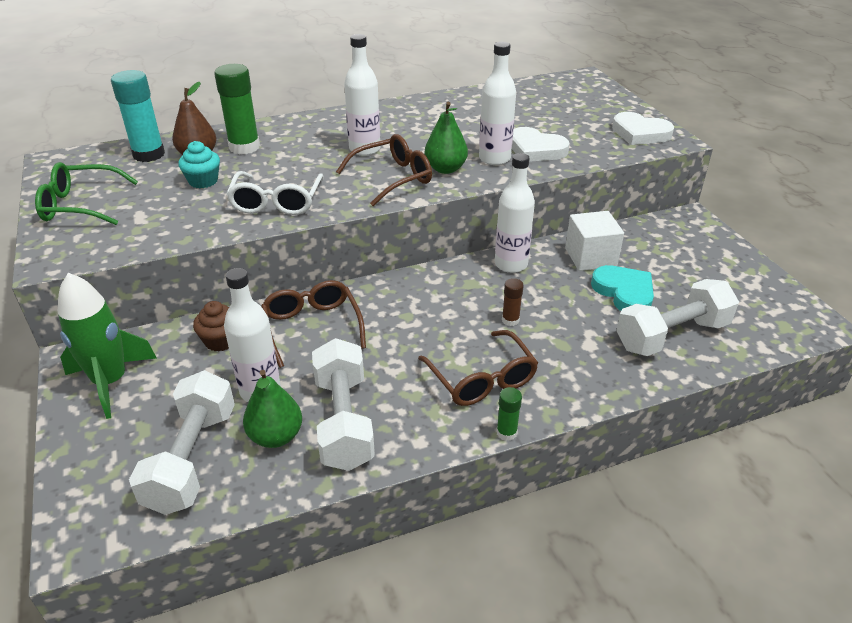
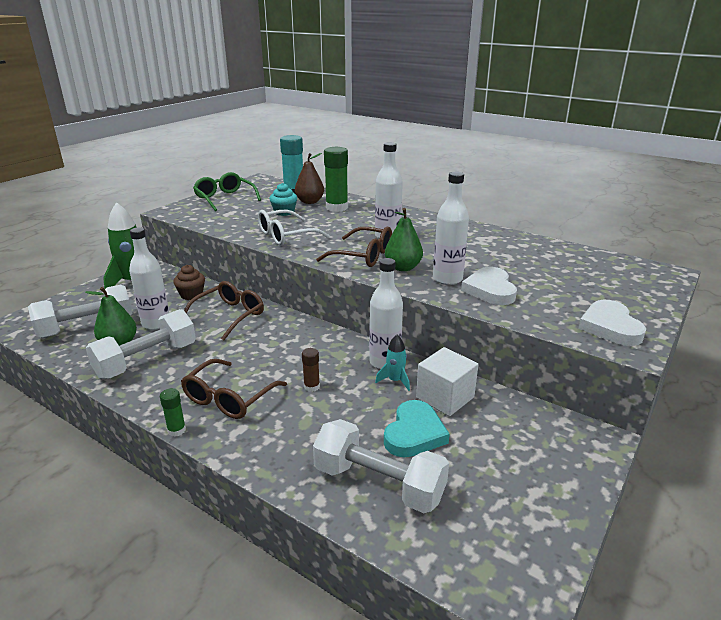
camera: 55 degrees right, 10 degrees down
none -> turquoise rocket [375,335,410,391]

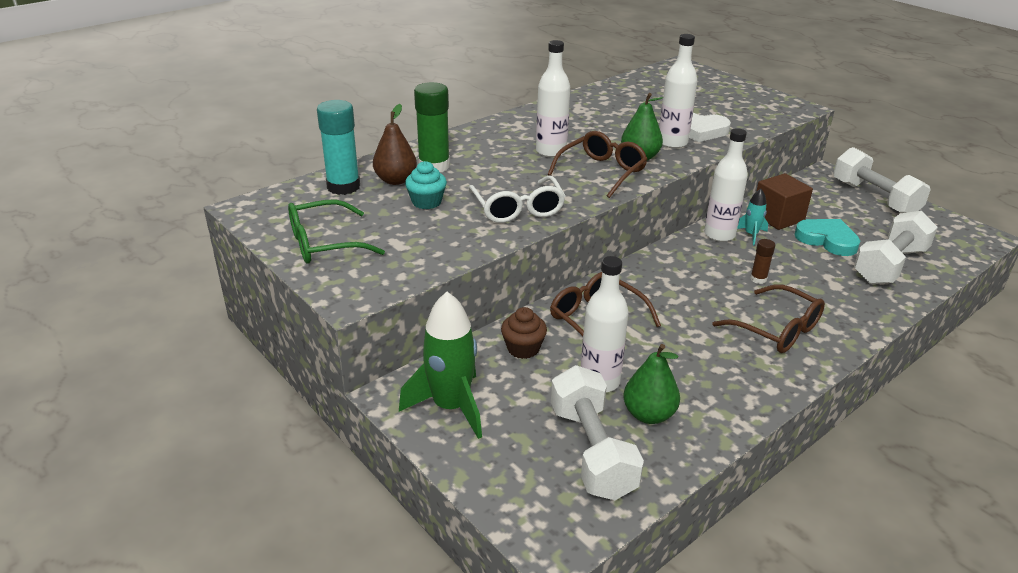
camera: 75 degrees left, 5 degrees up
white dumbbell [86,309,196,379] -> white dumbbell moved to [833,147,931,213]
green glue stick [160,388,186,436] -> none
white cube [416,347,478,416] -> brown cube [756,173,813,230]
white heart [578,300,646,346] -> none

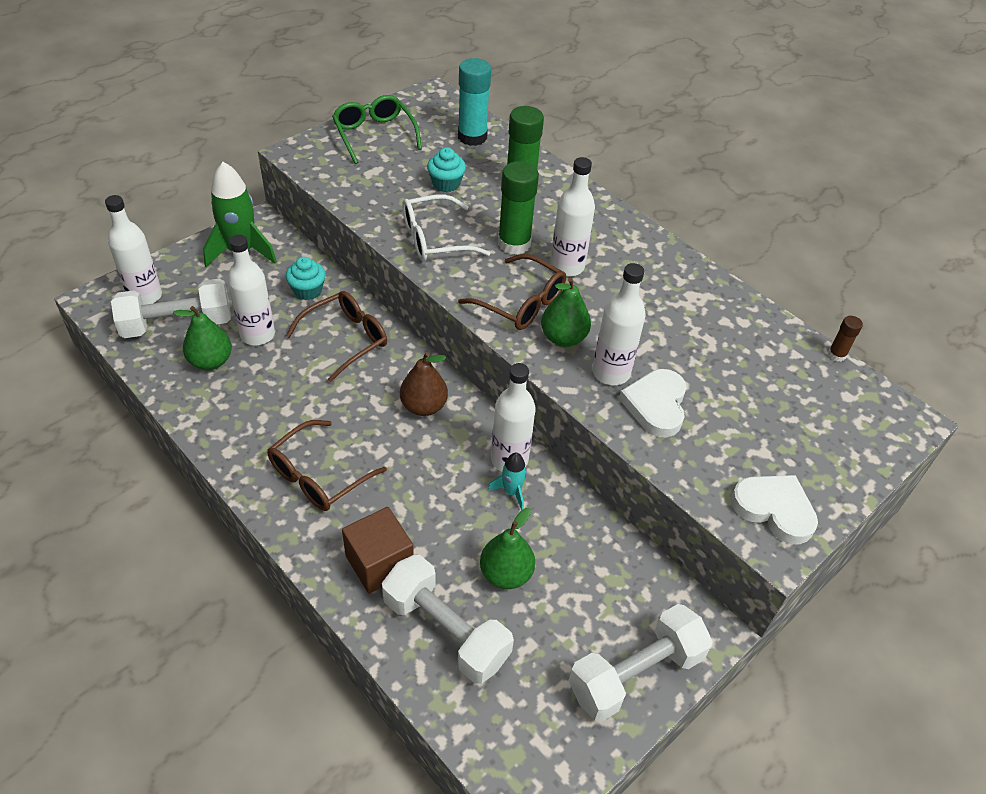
camera: 85 degrees right, 15 degrees up
brown pear [373,104,417,185] -> brown pear moved to [400,352,448,416]
brown cupcake [501,307,547,359] -> turquoise cupcake [286,257,326,300]
brown glue stick [750,239,775,284] -> brown glue stick moved to [828,316,863,362]
brown cube [756,173,813,230] -> brown cube moved to [342,507,414,594]
turquoise heart [794,219,860,256] -> green pear [480,508,535,589]
none -> white bottle [105,195,162,305]
none -> green glue stick [498,161,539,255]
none -> white heart [731,475,818,545]

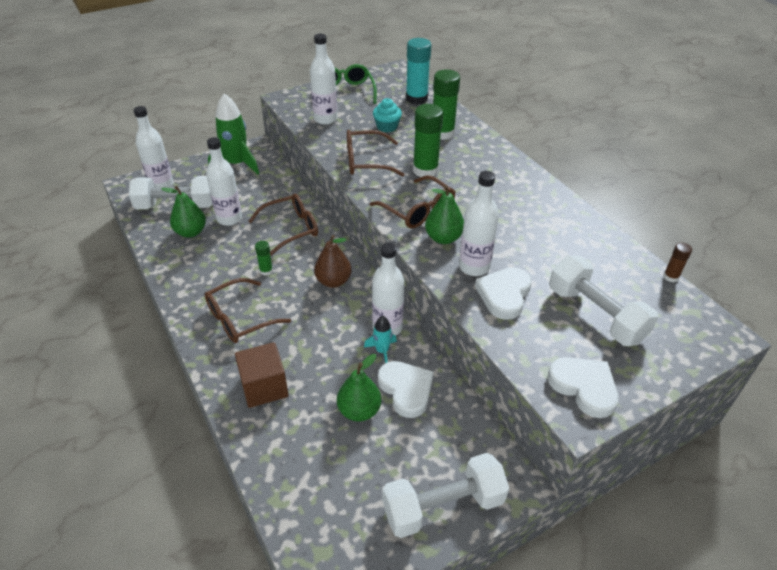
camera: 15 degrees right, 5 degrees down
turquoise cupcake [286,257,326,300] -> none
white dumbbell [382,555,514,684] -> white dumbbell moved to [549,256,659,346]
white glasses [403,194,490,261] -> brown glasses [347,130,405,177]
white bottle [550,157,595,277] -> white bottle moved to [310,34,337,125]
none -> green glue stick [255,241,273,276]
none -> white heart [378,361,434,418]

